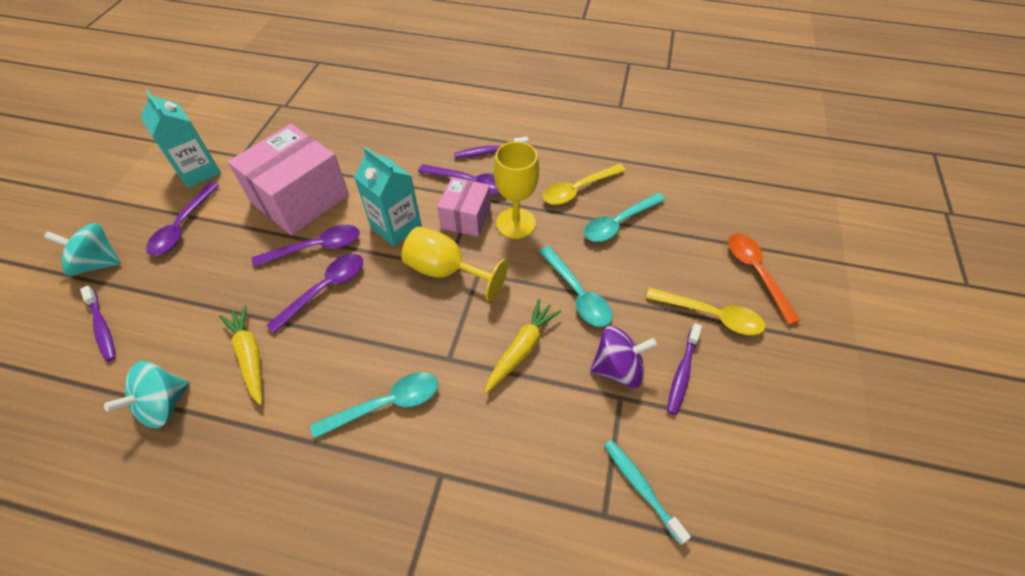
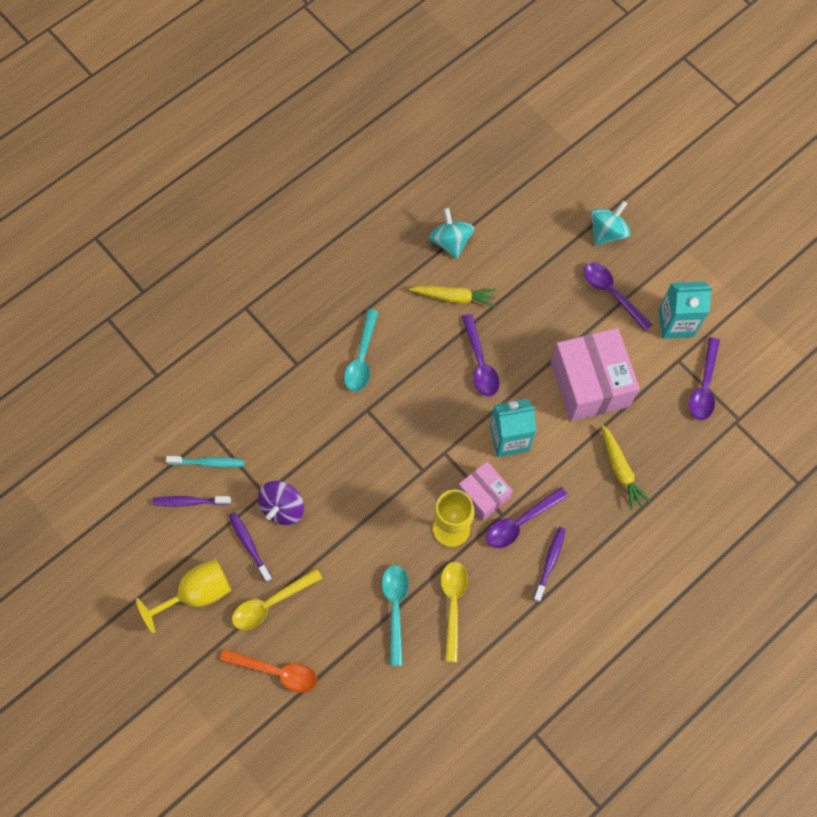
camera: 125 degrees right, 15 degrees up
purple toothbrush [80,286,116,362] -> purple toothbrush moved to [152,496,231,507]
purple spoon [252,225,360,267] -> purple spoon moved to [689,337,720,420]
yellow goblet [402,227,508,301] -> yellow goblet moved to [136,559,232,633]
yellow carrot [485,299,561,393] -> yellow carrot moved to [601,424,651,510]
turquoise spoon [539,246,612,327] -> none

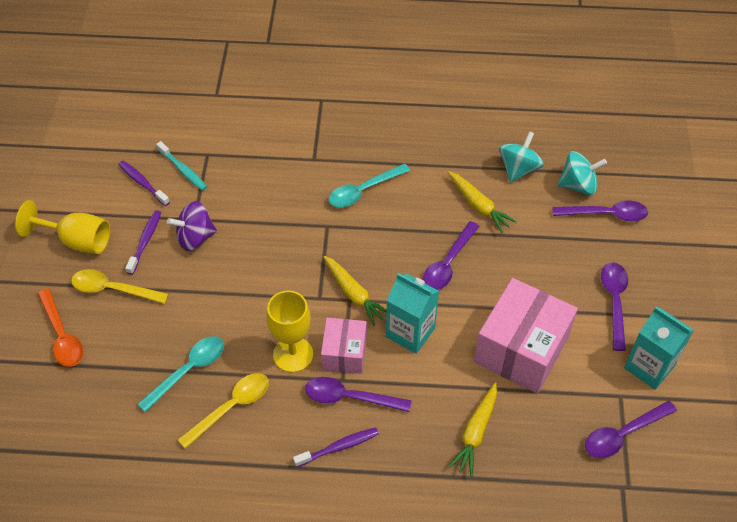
camera: 45 degrees right, 15 degrees down
turquoise spinning top [591,201,630,246] -> turquoise spinning top moved to [558,151,607,195]
none -> yellow carrot [323,256,387,326]
none -> purple spoon [552,200,648,221]

